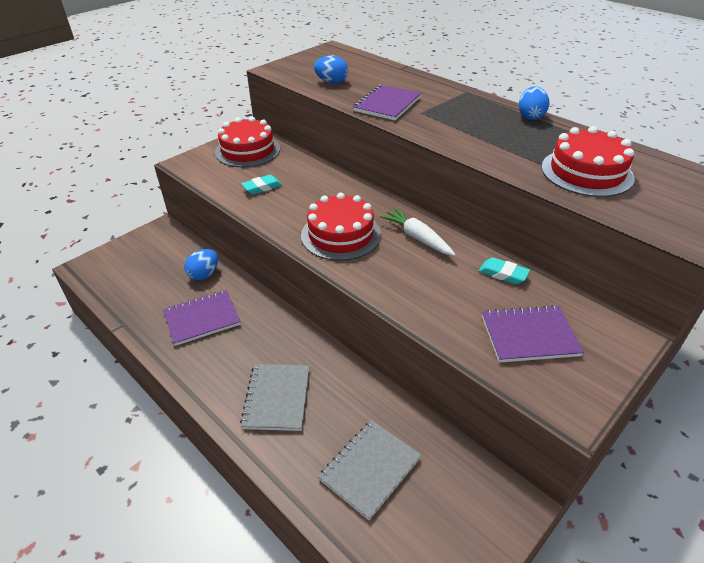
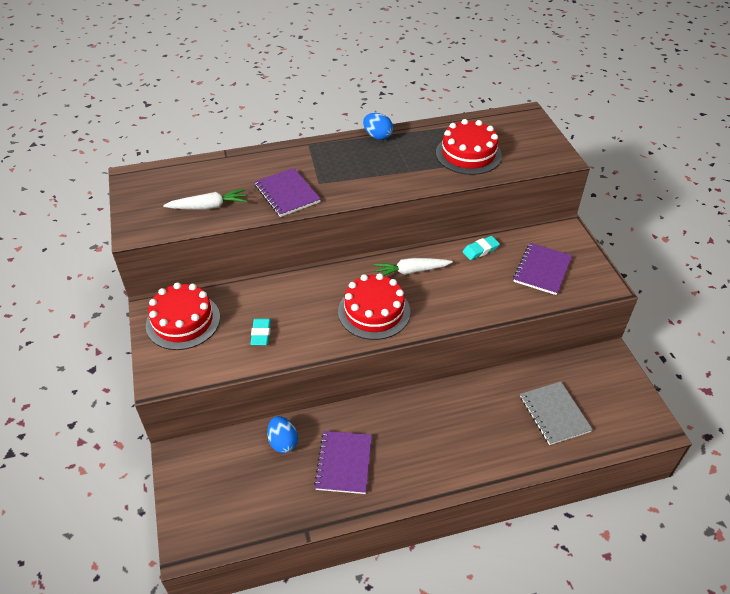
camera: 60 degrees left, 5 degrees up
grey notebook [240,364,310,431] -> none
blue egg [314,55,348,83] -> white carrot [163,189,247,210]

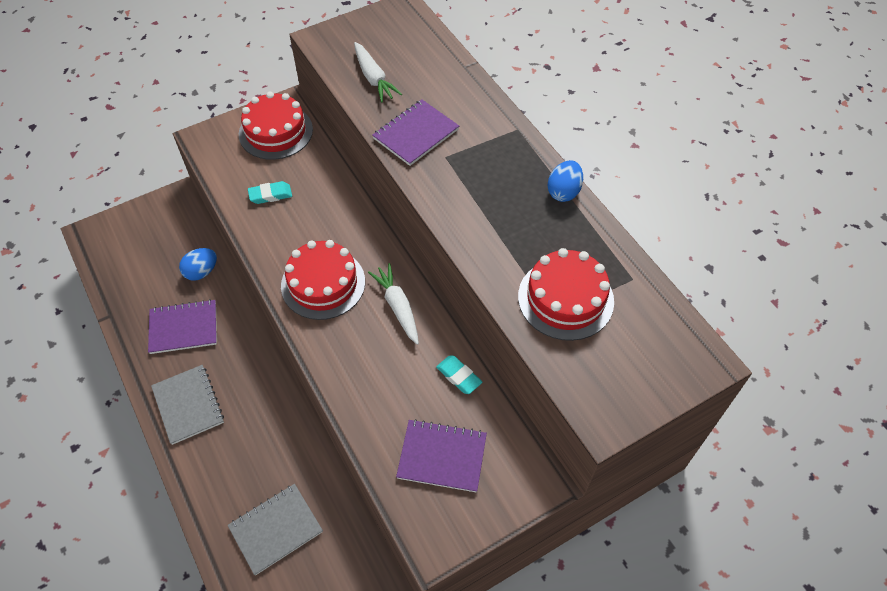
camera: 75 degrees right, 10 degrees up
none -> grey notebook [151,365,224,445]

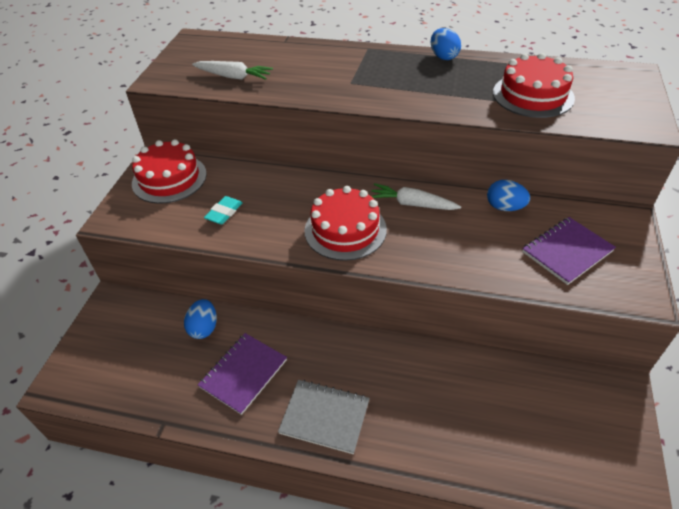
camera: 45 degrees left, 10 degrees down
grey notebook [227,484,323,575] -> none
purple notebook [372,100,459,166] -> none
turquoise eraser [436,356,482,394] -> blue egg [487,180,530,211]

